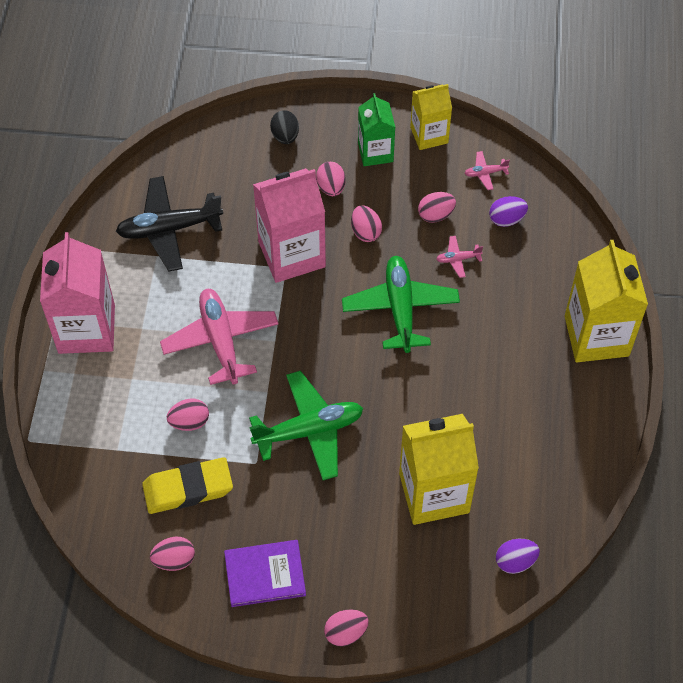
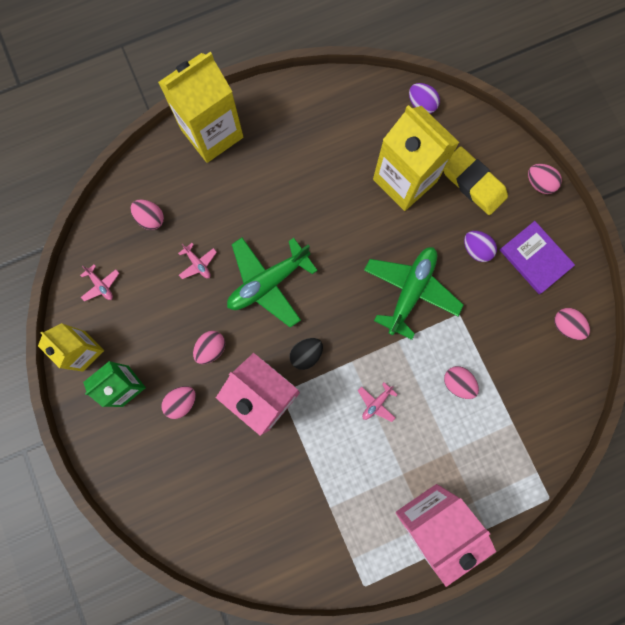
camera: 120 degrees left, 20 degrees up
black plane [116,176,223,271] -> none
yellow eraser [142,457,233,514] -> yellow eraser moved to [444,146,508,215]
pink plane [160,289,279,385] -> pink plane [358,382,398,422], size x0.43
green plane [249,371,363,480] -> green plane turned 75 degrees clockwise [364,247,464,340]
black egg [270,110,299,144] -> black egg moved to [289,338,323,370]
pink egg [418,192,456,223] -> pink egg moved to [131,200,164,230]
purple egg [489,196,528,227] -> purple egg moved to [464,231,497,262]

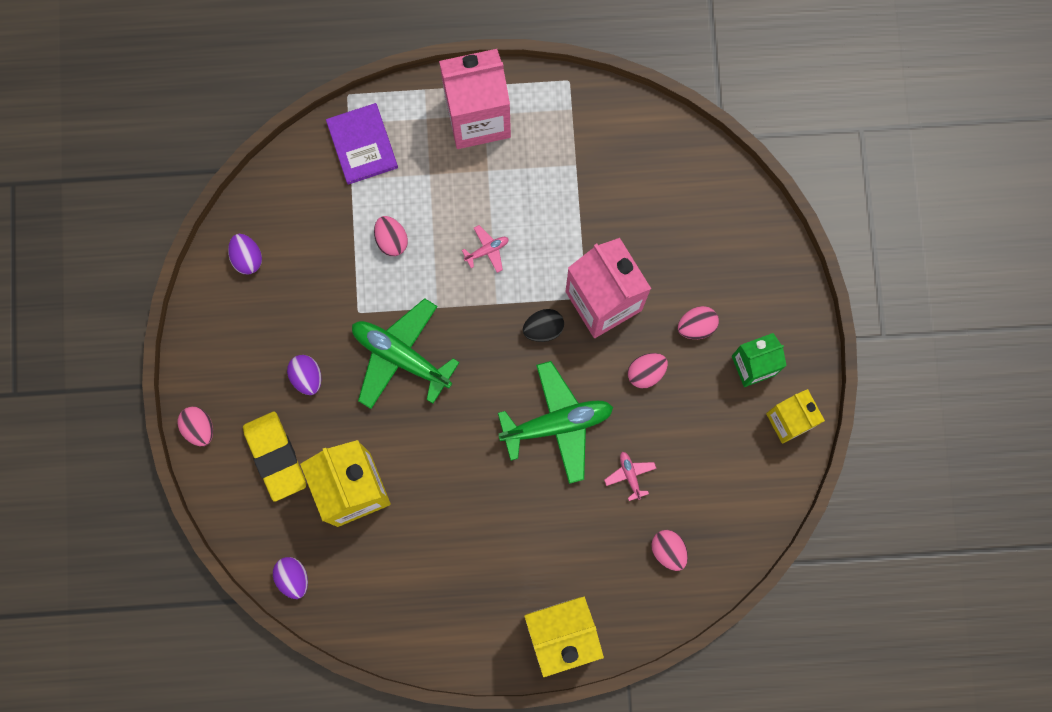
camera: 160 degrees left, 0 degrees up
pink plane [80,264,119,301] -> none
green plane [364,247,464,340] -> green plane turned 75 degrees clockwise [352,298,460,409]
purple book [500,221,575,294] -> purple book moved to [326,103,398,185]
pink egg [554,308,590,340] -> purple egg [228,234,262,274]

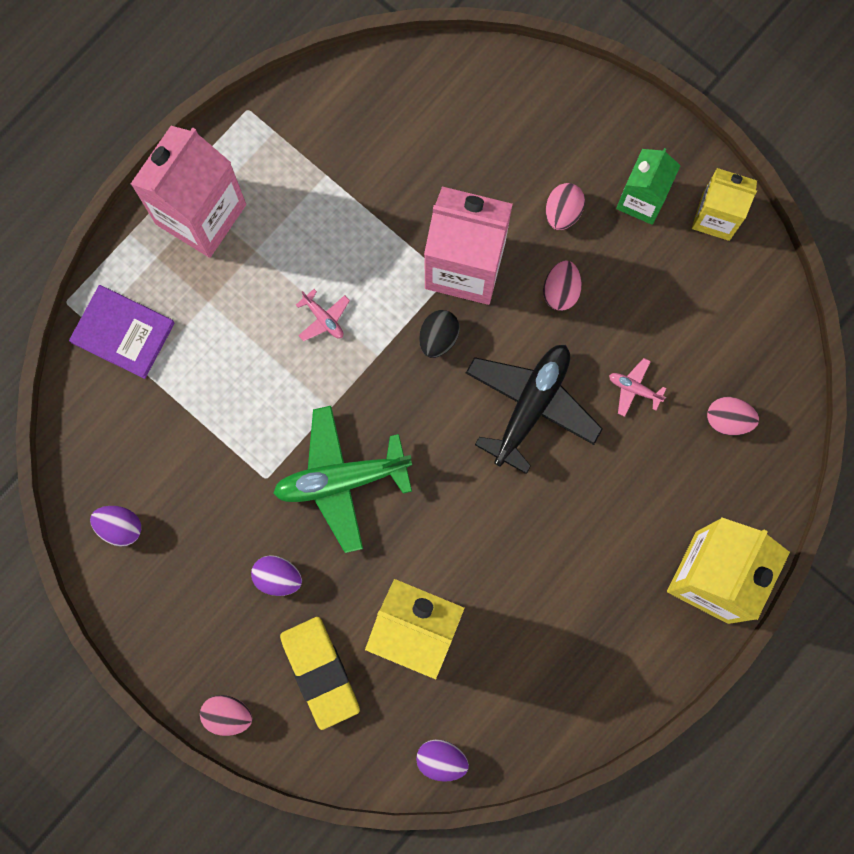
camera: 45 degrees left, 0 degrees up
yellow eraser [243,412,306,502] -> yellow eraser turned 45 degrees clockwise [280,617,360,730]
pink egg [374,216,408,256] -> none
pink plane [462,225,509,273] -> pink plane turned 120 degrees clockwise [296,289,350,341]
green plane [498,361,613,484] -> black plane [466,345,603,474]

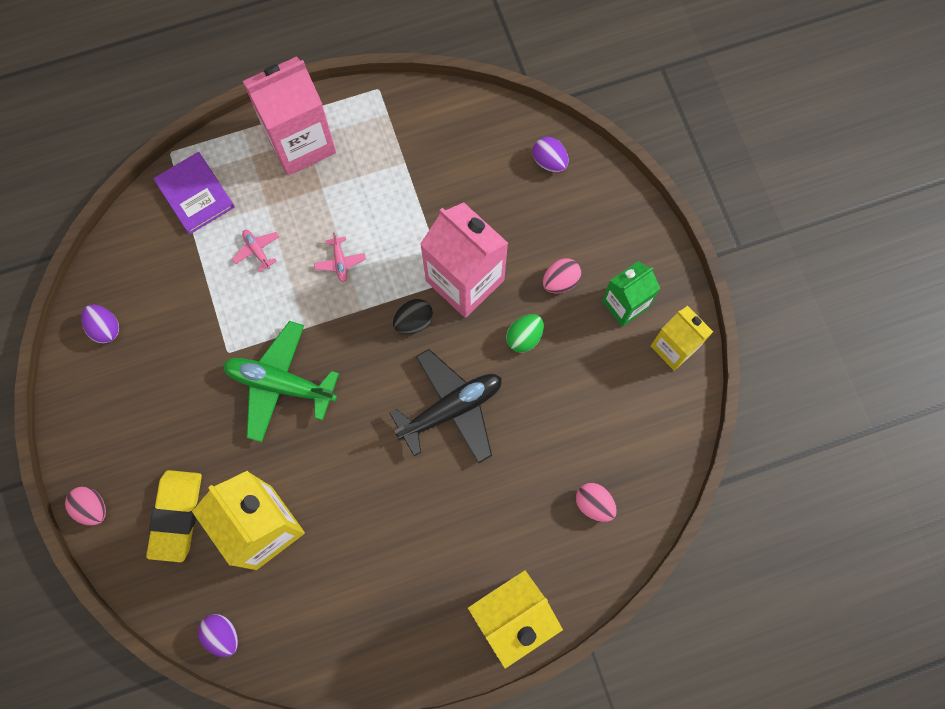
camera: 30 degrees right, 5 degrees down
purple egg [251,555,302,596] -> purple egg moved to [533,137,568,172]
pink egg [543,261,581,311] -> green egg [506,314,544,353]
pink plane [609,358,667,417] -> pink plane moved to [232,230,279,272]

